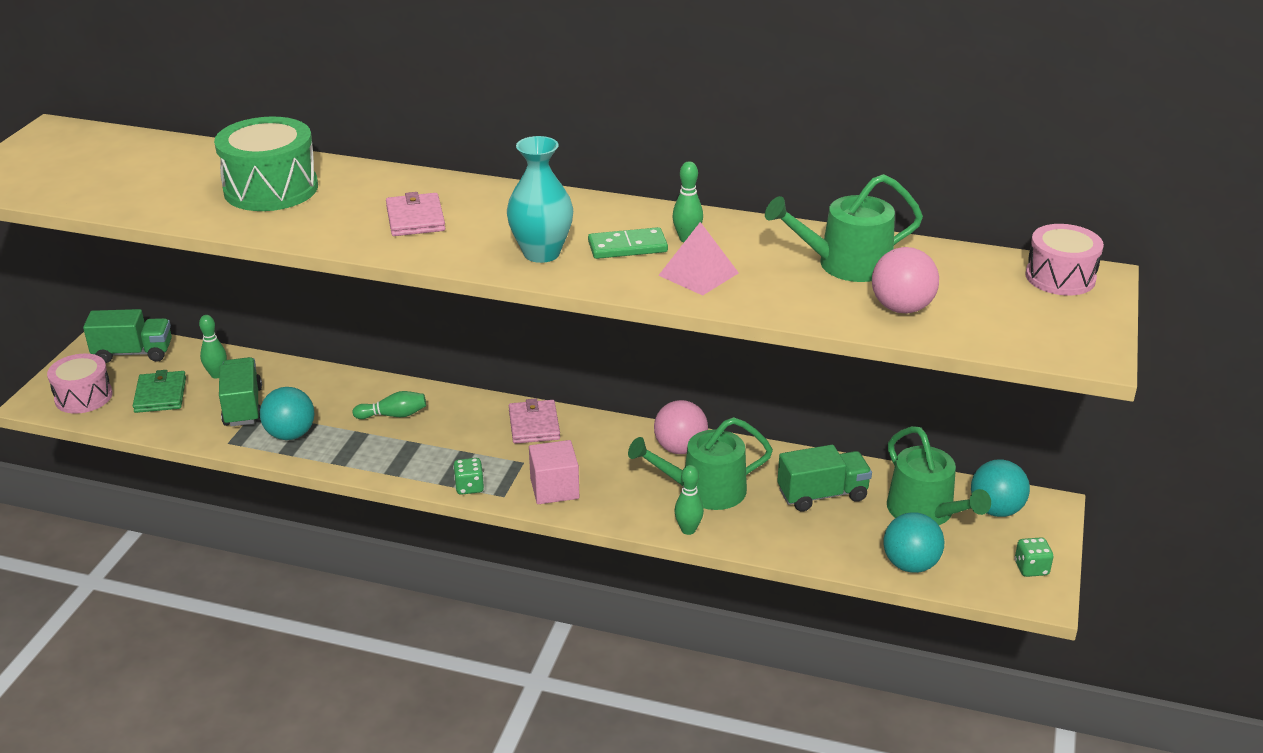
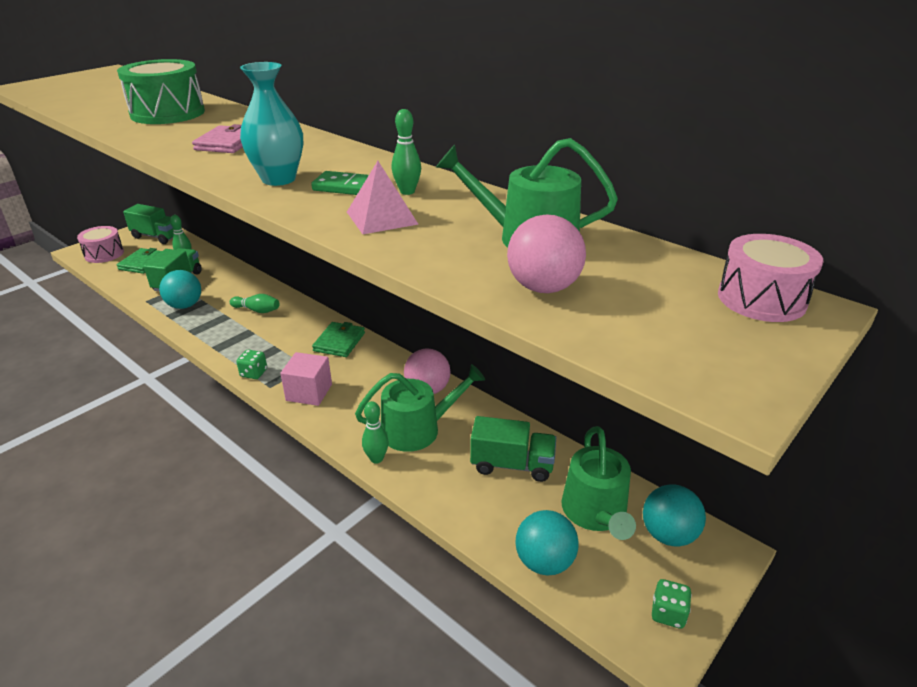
camera: 25 degrees right, 0 degrees up
pink wallet [509,398,560,444] -> green wallet [312,322,365,357]
green watering can [628,417,773,510] -> green watering can turned 150 degrees clockwise [355,364,485,452]

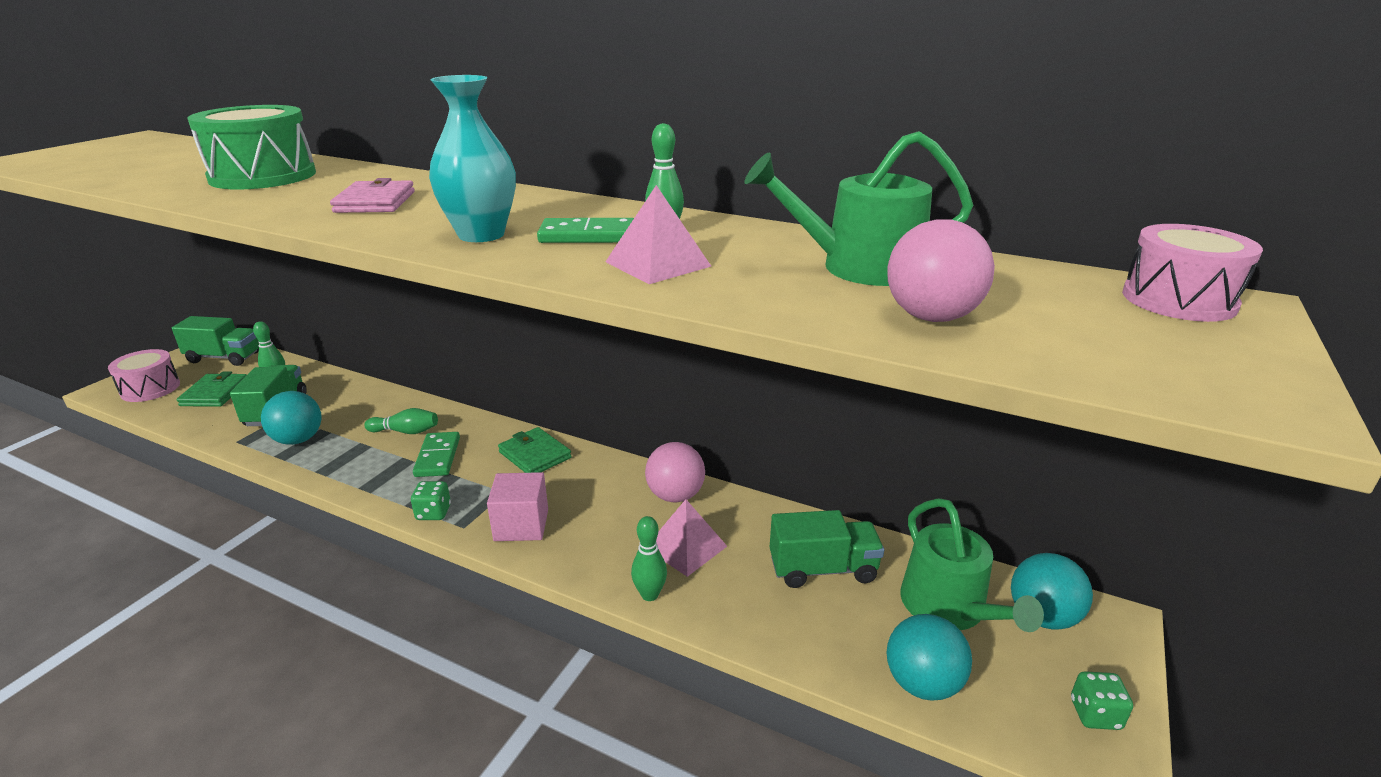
camera: 15 degrees left, 5 degrees down
green wallet [312,322,365,357] -> green wallet turned 45 degrees counterclockwise [498,427,572,473]
green watering can [355,364,485,452] -> pink pyramid [656,499,727,577]
none -> green domino [413,432,460,477]

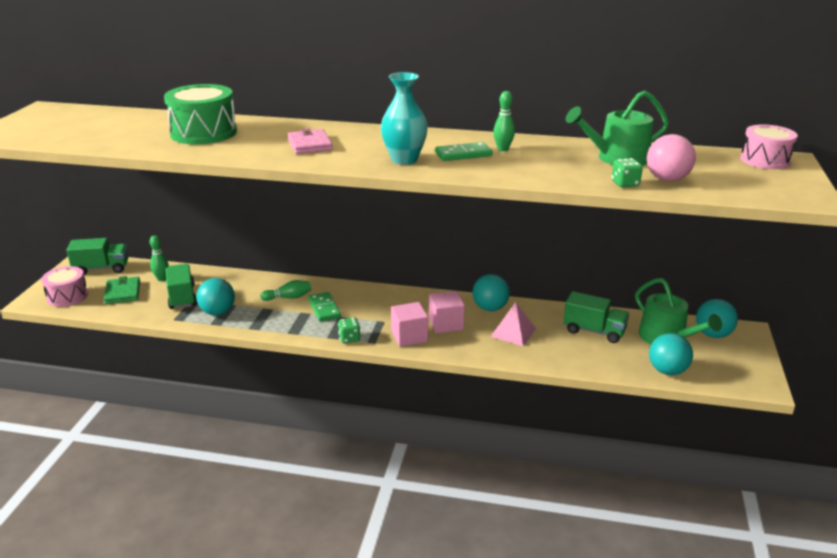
camera: 15 degrees left, 0 degrees up
green wallet [498,427,572,473] -> none
pink pyramid [605,185,712,284] -> none
green bowling pin [631,516,667,601] -> none
pink ball [645,442,705,502] -> turquoise ball [472,274,510,311]
green truck [770,510,884,588] -> green truck turned 45 degrees clockwise [563,291,629,343]
green dice [1071,671,1133,730] -> green dice moved to [612,158,643,187]
none -> pink cube [429,291,465,334]

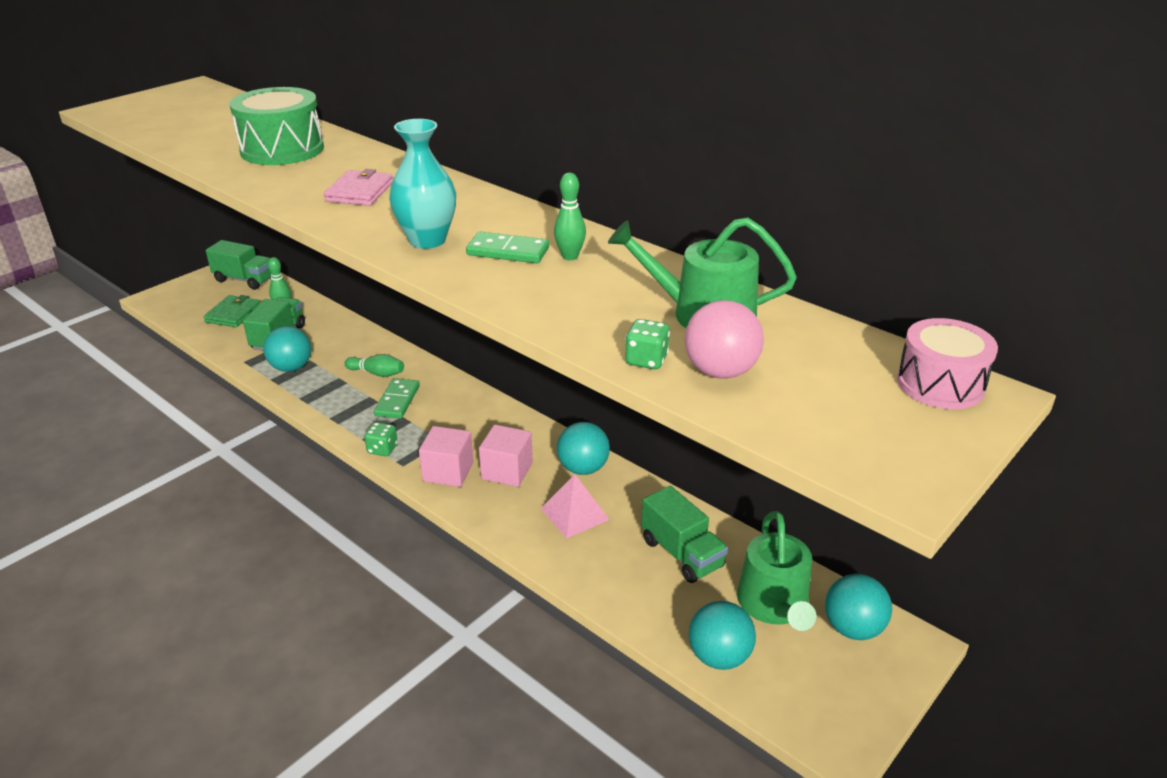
camera: 30 degrees right, 5 degrees up
pink drum [41,266,88,307] -> none

